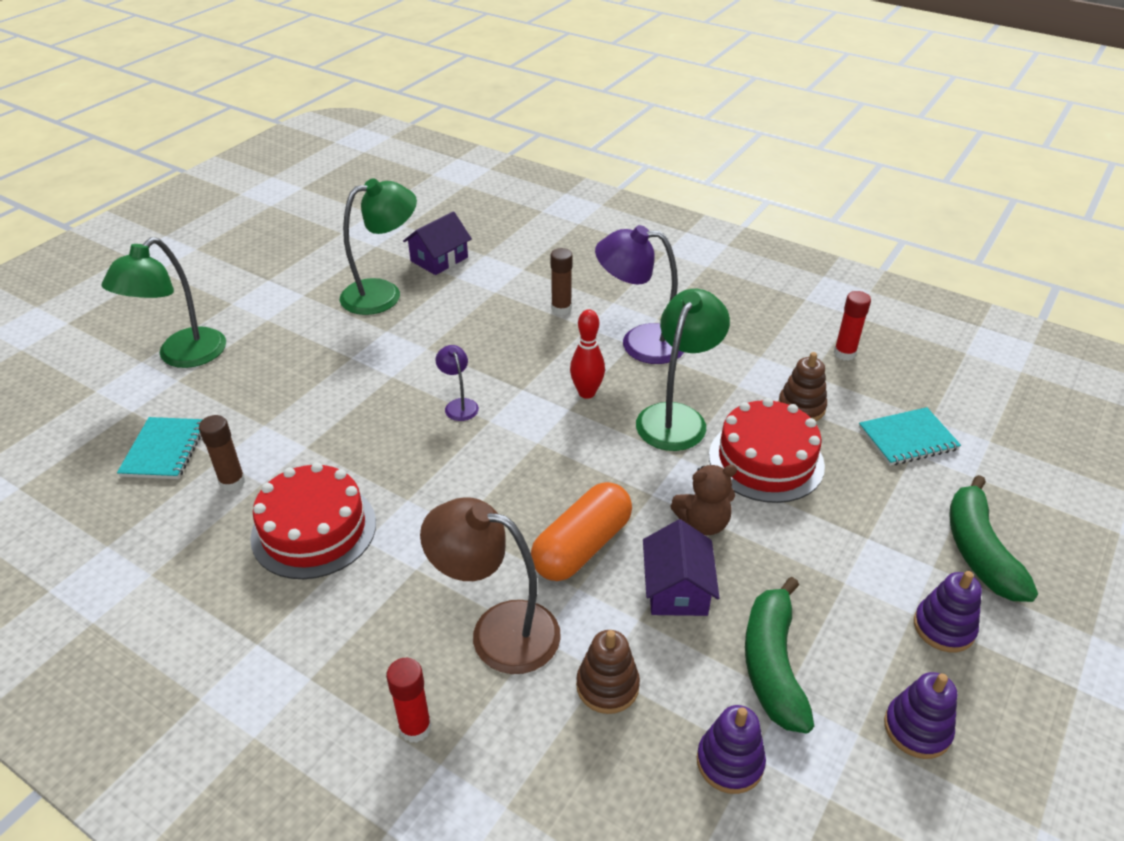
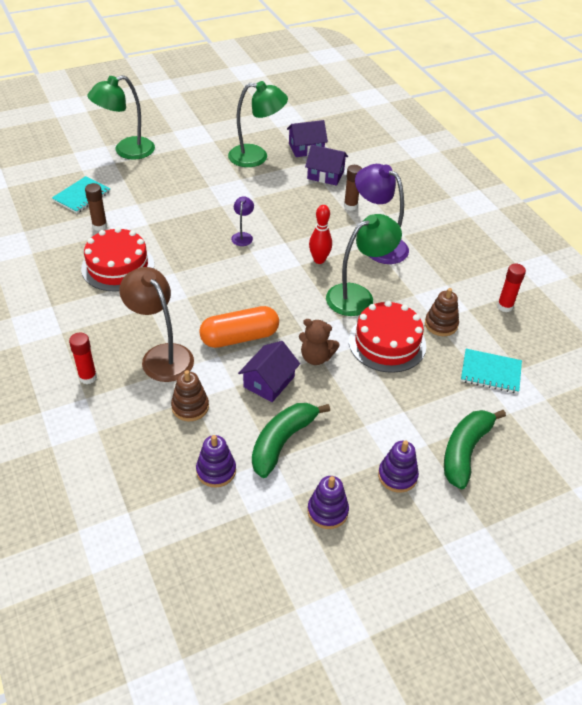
camera: 30 degrees right, 5 degrees up
none -> purple house [305,145,348,186]

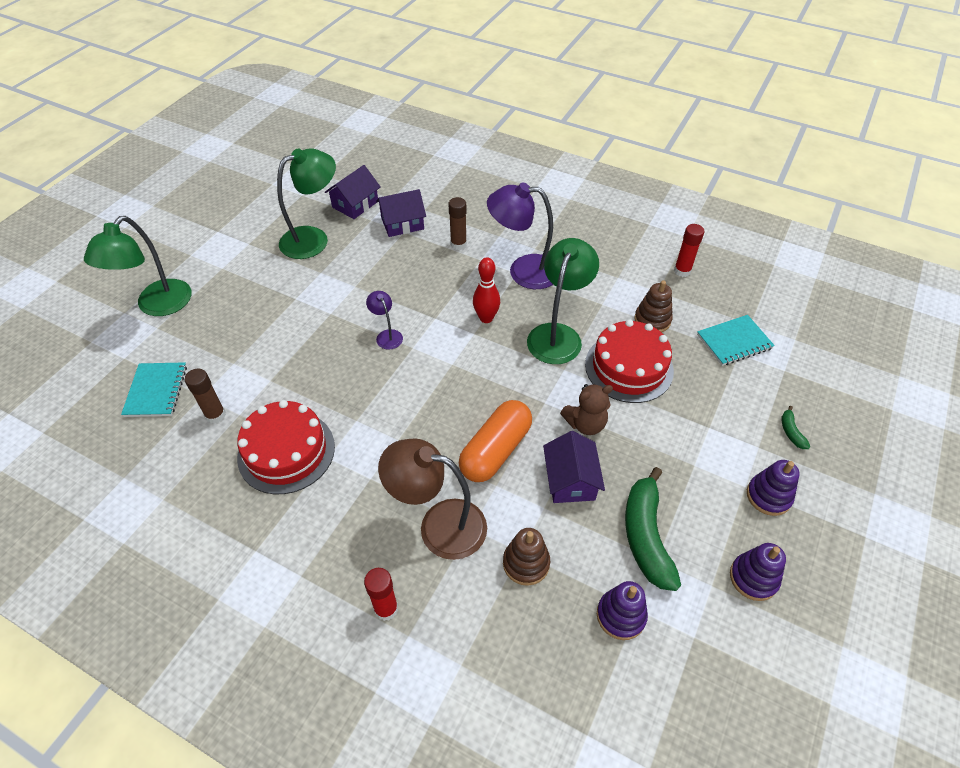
camera: 35 degrees left, 5 degrees up
green banana [444,410,506,490] -> green banana [782,406,810,449], size x0.43

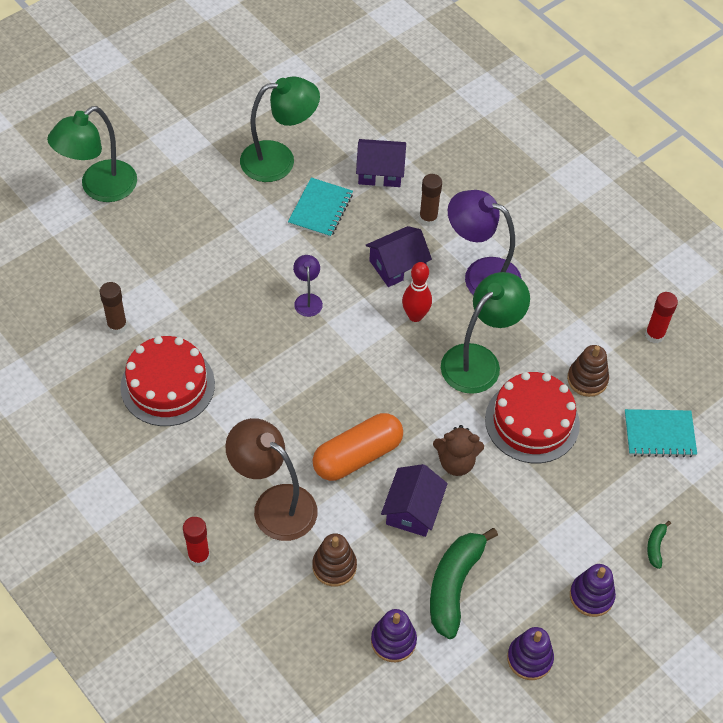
camera: 20 degrees right, 5 degrees up
turquoise notebook [121,362,187,417] -> turquoise notebook moved to [288,178,353,238]
purple house [325,165,381,219] -> purple house moved to [366,226,432,287]

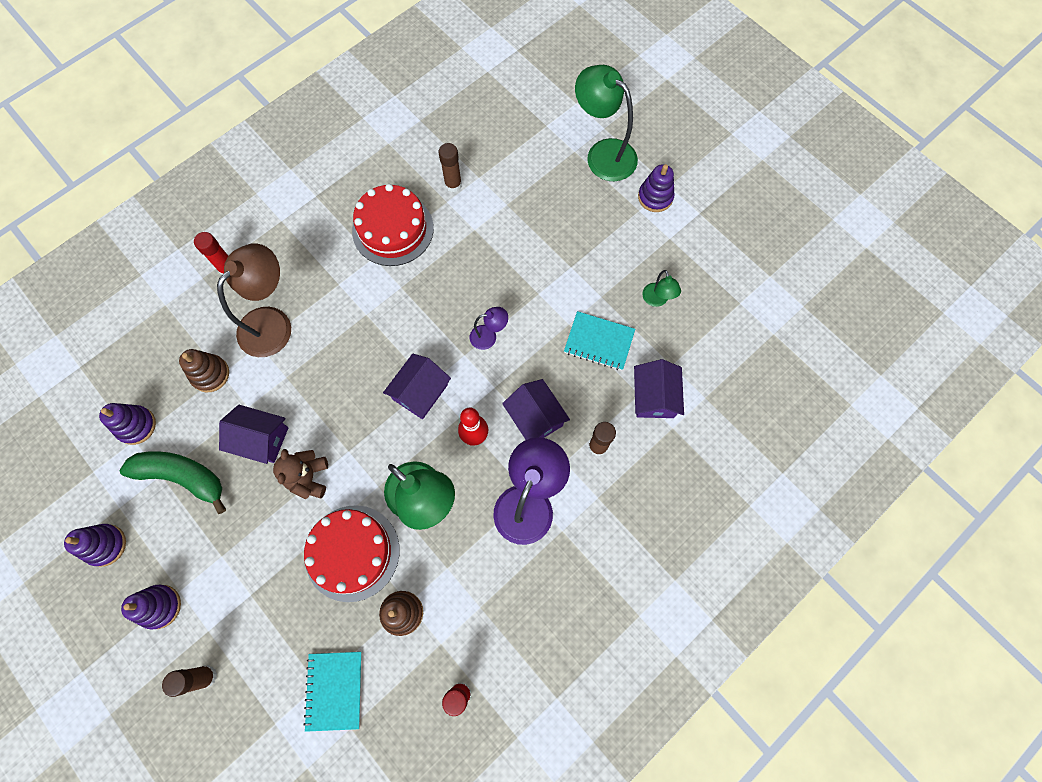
camera: 90 degrees right, 15 degrees up
green lamp [240,76,320,182] -> green lamp [642,270,681,307], size x0.49
orange capsule [313,413,403,481] -> none
green banana [647,521,671,569] -> brown glue stick [162,665,217,697]
none -> purple house [383,354,451,419]
none -> purple stacking toy [638,164,675,212]

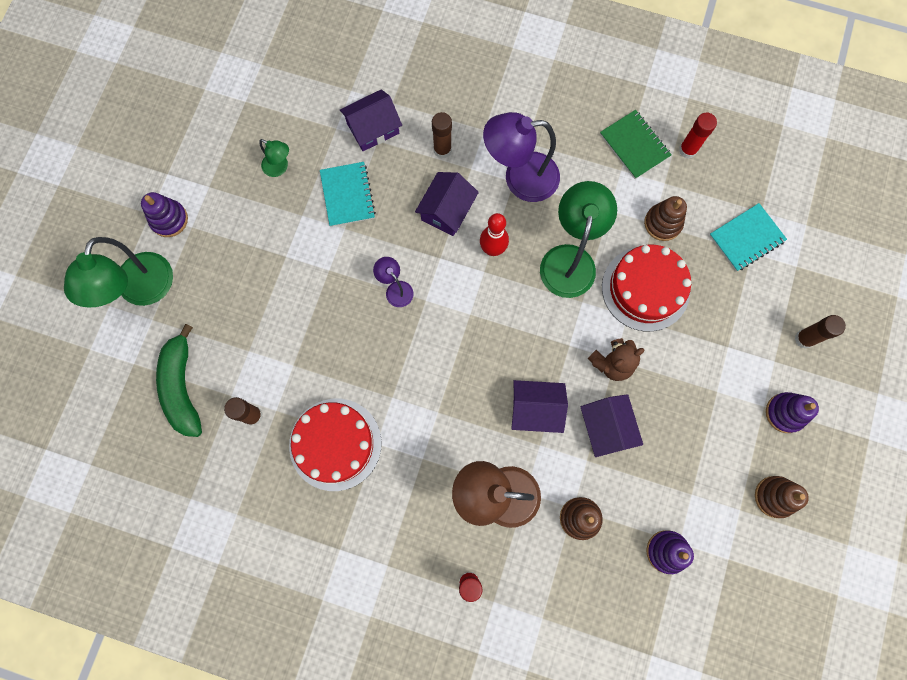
camera: 120 degrees left, 5 degrees up
purple stacking toy [64,524,126,567] -> brown stacking toy [755,476,809,518]
green banana [120,451,226,514] -> green banana moved to [156,324,202,437]
purple house [383,354,451,419] -> purple house moved to [511,380,568,433]
green lamp [642,270,681,307] -> green lamp turned 75 degrees clockwise [259,139,289,177]
none -> green notebook [600,110,672,179]

